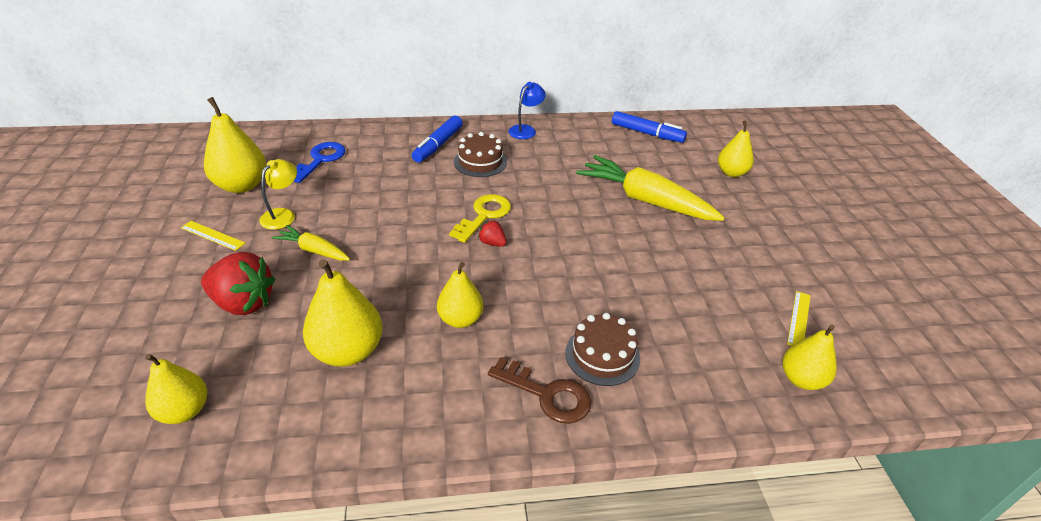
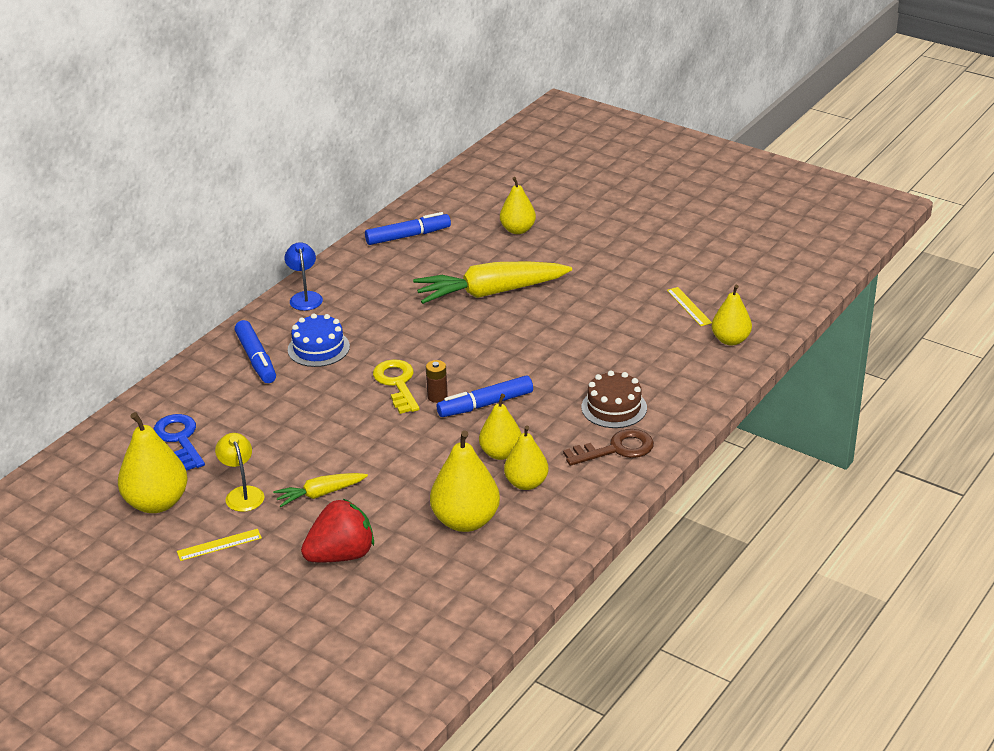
camera: 45 degrees left, 5 degrees down
yellow pear [145,354,207,424] -> yellow pear moved to [504,426,548,490]
brown cake [454,132,507,177] -> blue cake [288,313,350,367]
red strawberry [478,220,507,247] -> brown battery [426,360,448,403]
none -> blue marker [437,376,533,417]

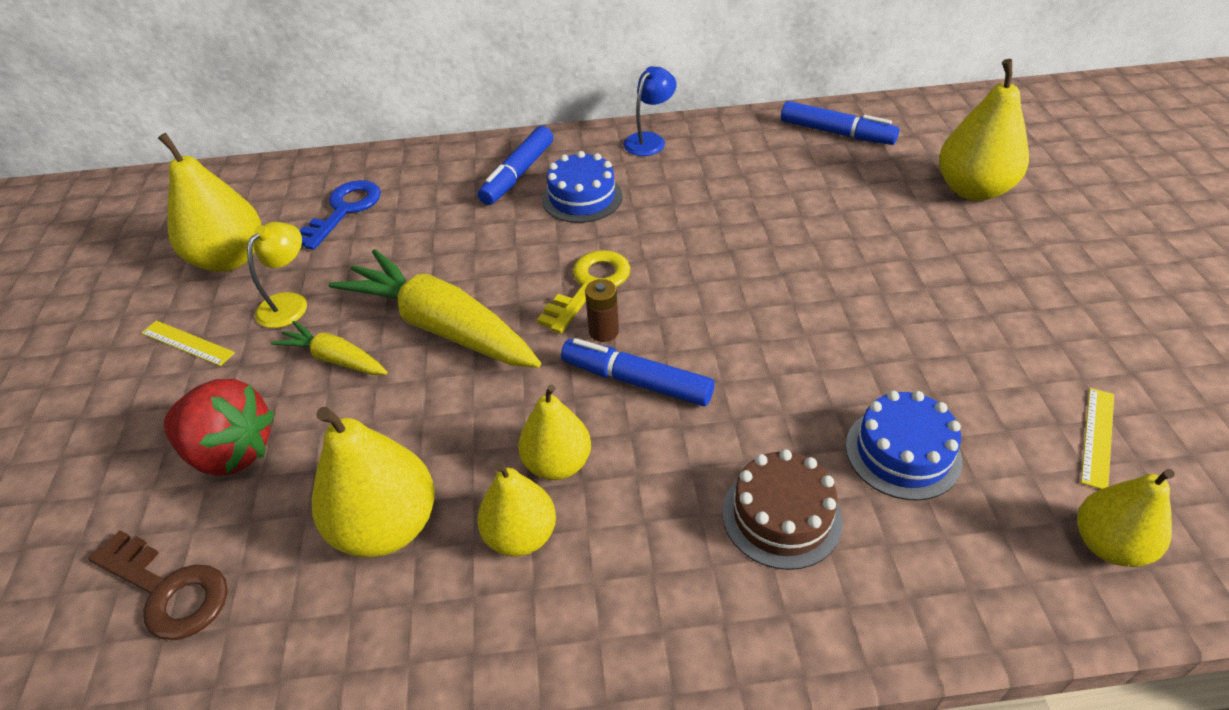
camera: 50 degrees right, 10 degrees up
yellow carrot [413,261,572,304] -> yellow carrot moved to [329,249,541,368]
yellow pear [500,177,536,234] -> yellow pear [939,59,1029,201], size x1.52
brown key [563,429,654,466] -> brown key moved to [88,530,228,640]
none -> blue cake [846,391,962,501]

